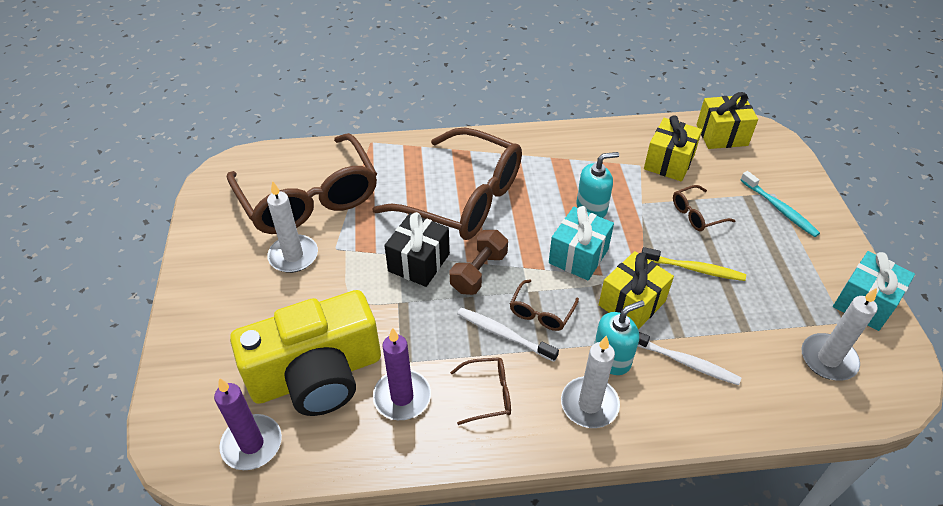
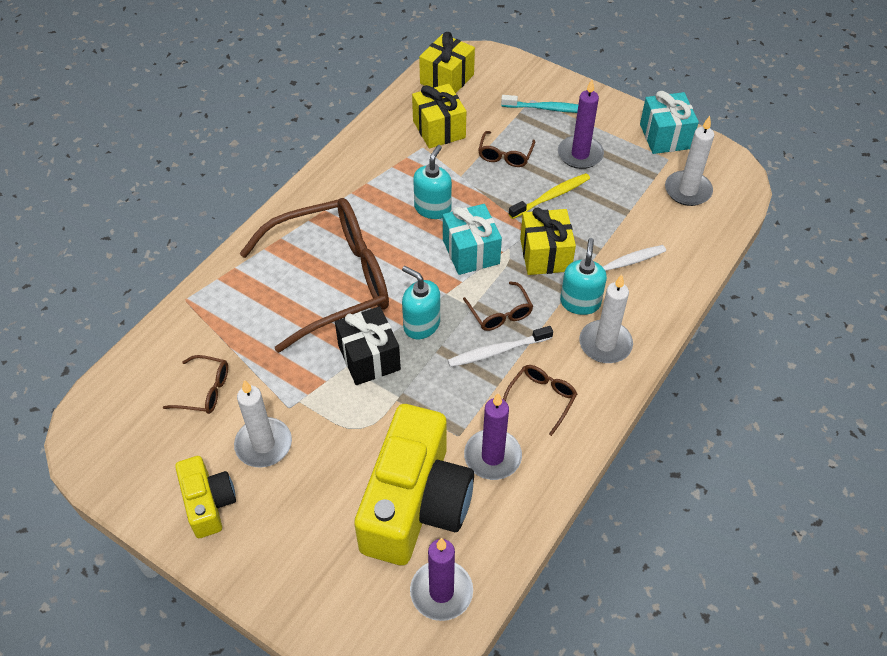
camera: 50 degrees left, 5 degrees up
brown glasses [227,133,377,234] -> brown glasses [163,355,228,414], size x0.40
brown dumbbell [450,230,508,295] -> turquoise soap dispenser [402,266,440,339]
none -> yellow camera [175,456,236,538]
none -> purple candle [558,80,604,169]

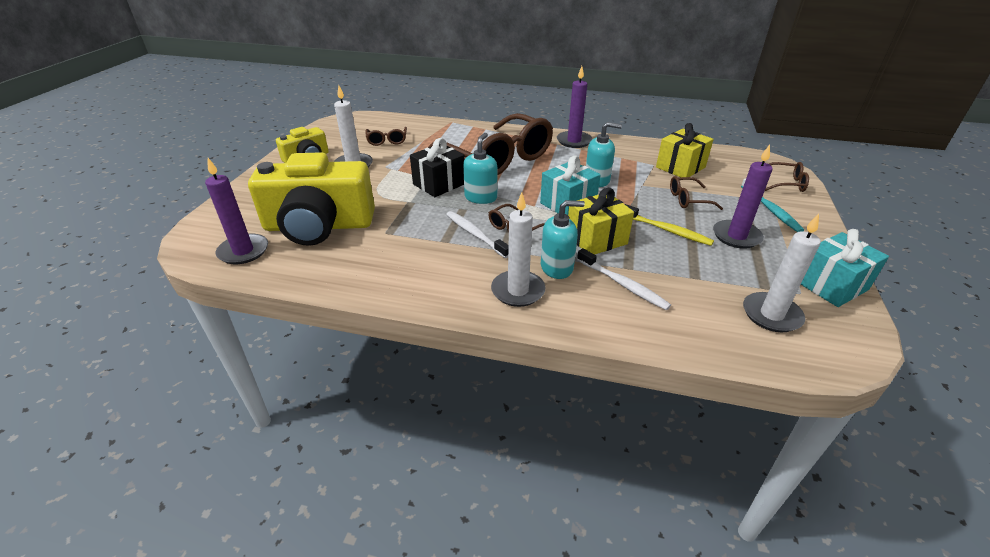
camera: 70 degrees right, 15 degrees down
yellow gift [419,32,475,93] -> none
purple candle [464,393,522,480] -> purple candle moved to [557,66,592,148]
brown glasses [503,365,577,436] -> brown glasses moved to [765,162,809,192]

